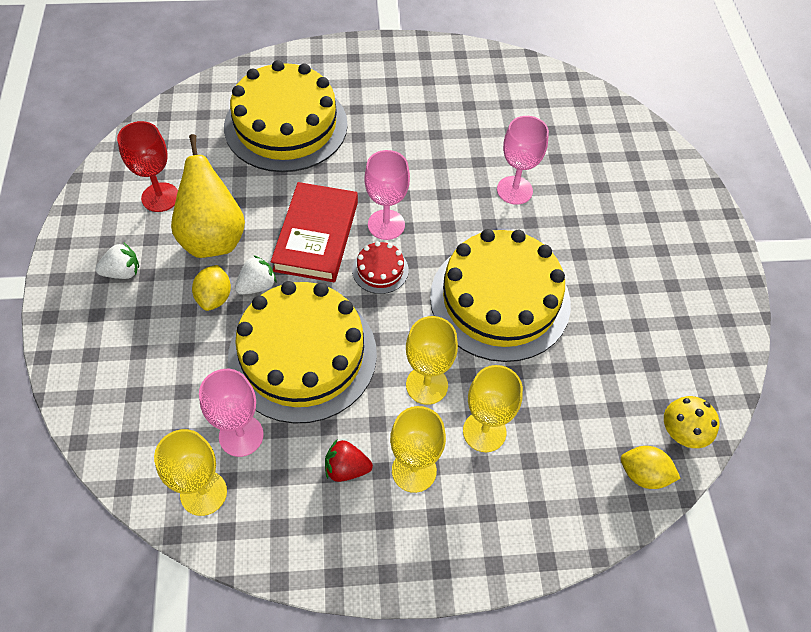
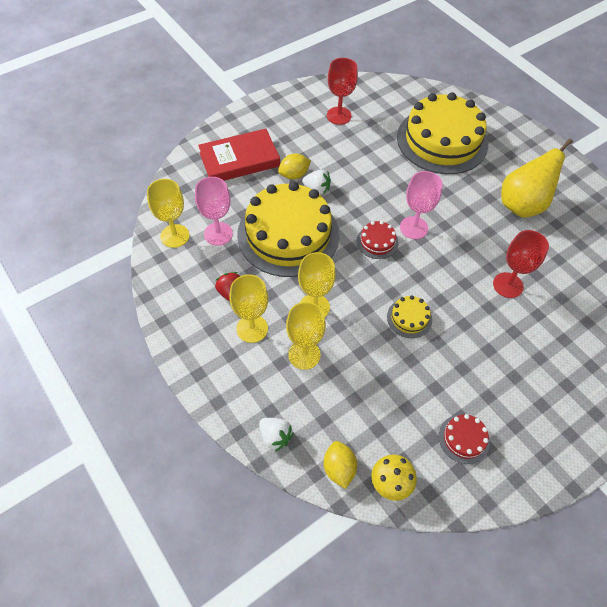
camera: 60 degrees right, 0 degrees up
white strawberry [96,243,139,279] -> white strawberry moved to [259,418,294,452]
yellow pear [171,134,245,258] -> yellow pear moved to [501,139,573,218]
red book [271,182,358,282] -> red book moved to [198,129,280,181]
yellow cake [430,229,571,362] -> yellow cake [387,295,432,338], size x0.41
pink goblet [497,116,549,205] -> red goblet [493,230,549,298]
none -> red cake [439,414,490,464]

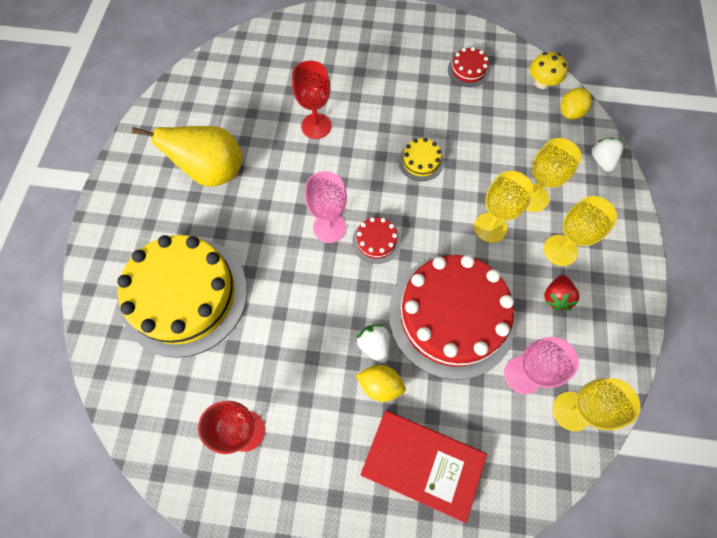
camera: 135 degrees left, 10 degrees up
yellow cake [237,182,339,277] -> red cake [389,255,516,380]

